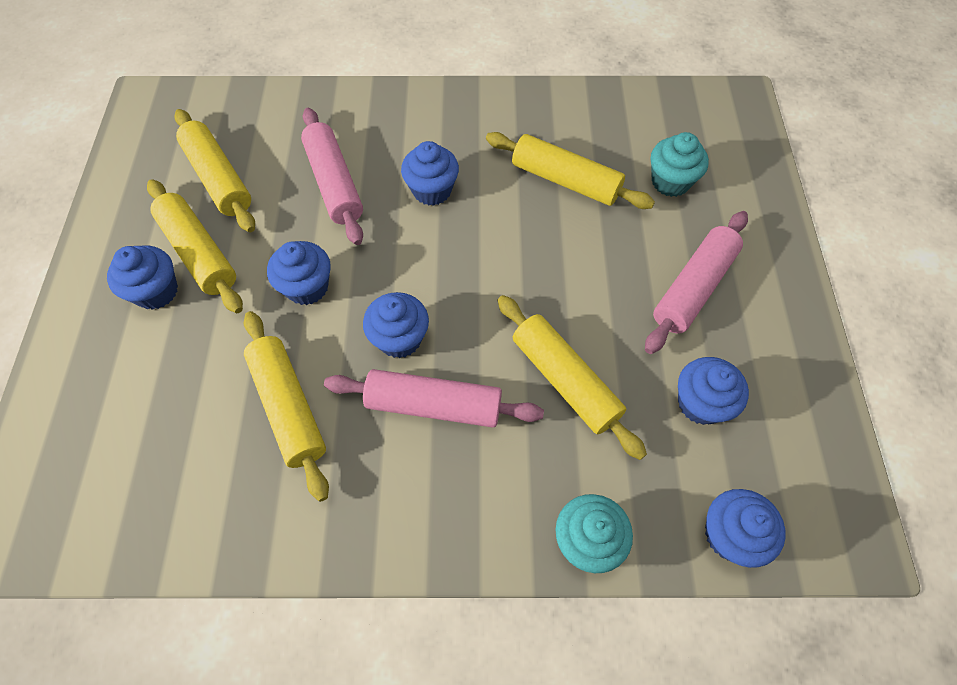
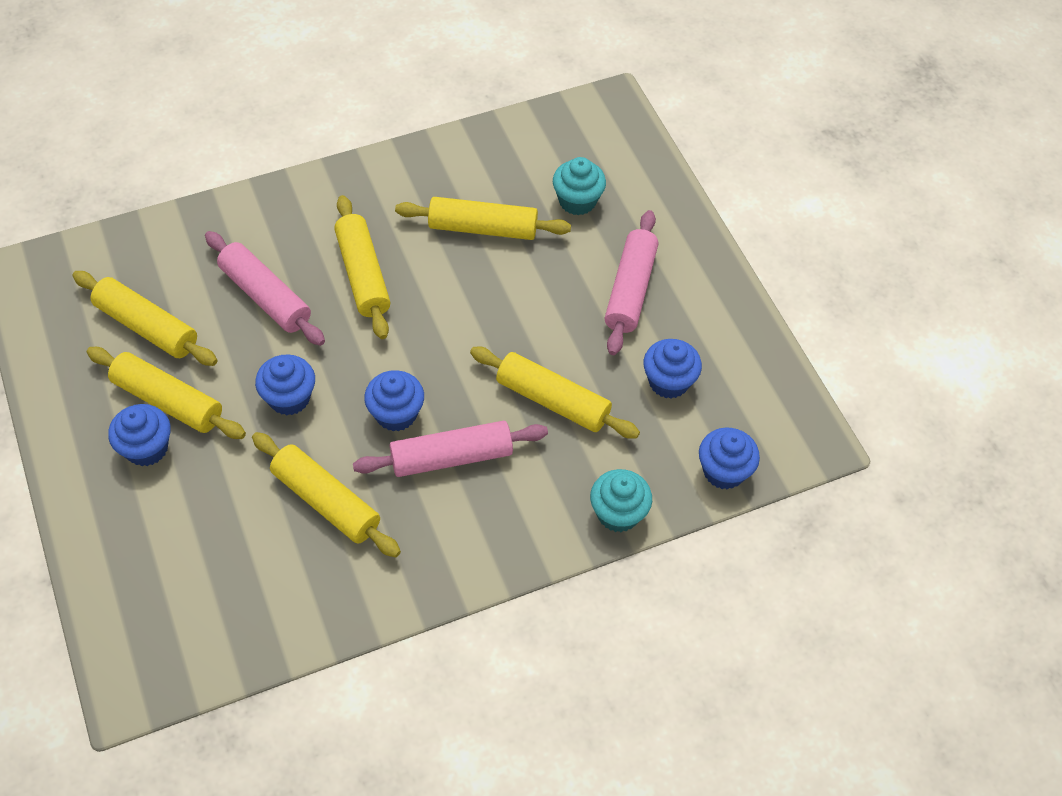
camera: 25 degrees left, 5 degrees down
blue cupcake [401,141,459,206] -> yellow rolling pin [334,195,390,339]

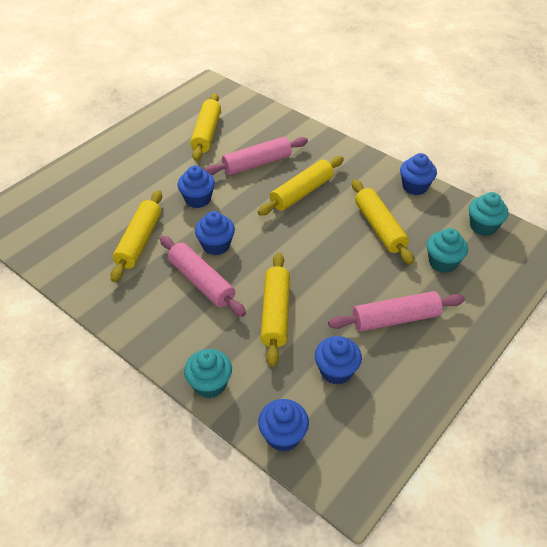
camera: 65 degrees right, 10 degrees down
yellow rolling pin [87,347,246,439] -> none
blue cupcake [108,404,171,466] -> blue cupcake moved to [400,153,437,195]
pink rolling pin [205,231,325,346] -> pink rolling pin turned 45 degrees clockwise [204,137,308,175]
none -> turquoise cupcake [469,192,509,236]

